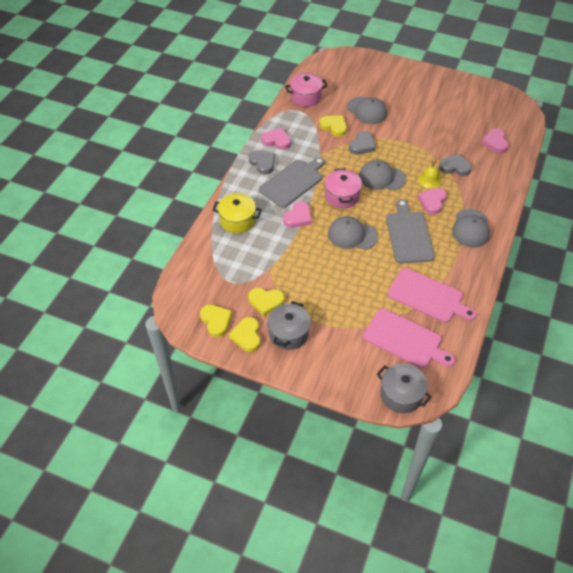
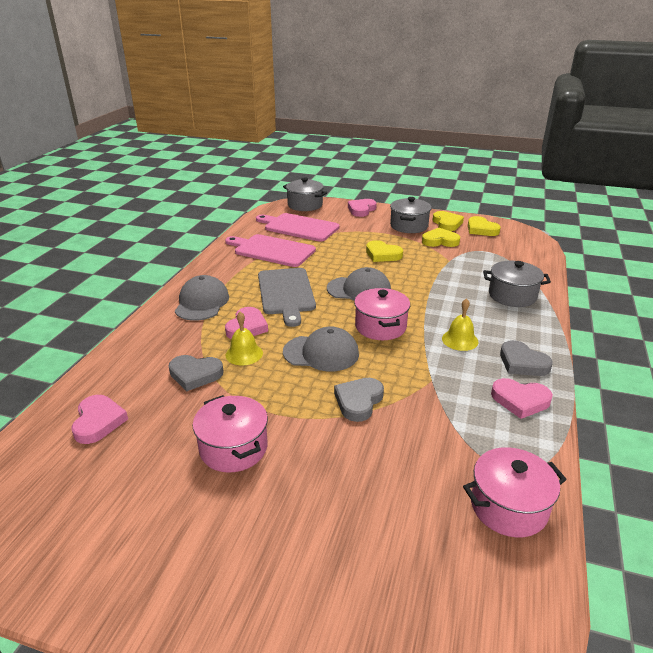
camera: 175 degrees right, 20 degrees down
yellow pot [213,193,262,234] -> grey pot [483,261,551,307]
grey cutting board [259,157,325,208] -> yellow bell [442,298,478,351]
pink heart [283,201,312,228] -> pink heart moved to [348,199,377,217]
yellow heart [319,116,347,137] -> yellow heart moved to [366,240,403,262]
grey cap [347,97,387,124] -> none
none -> pink pot [193,395,268,473]

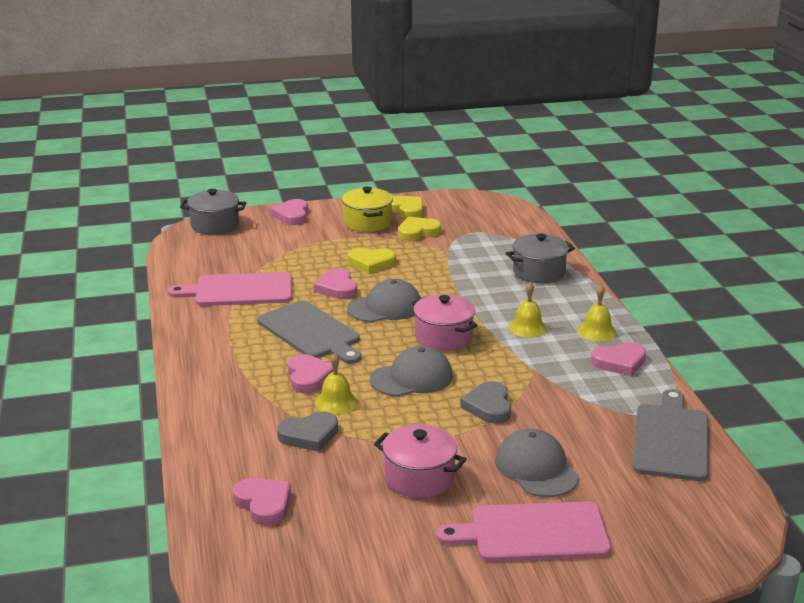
camera: 30 degrees left, 5 degrees down
grey cap [175,275,229,321] -> grey cap moved to [495,429,579,497]
pink cutting board [256,213,340,242] -> pink cutting board moved to [436,502,611,562]
grey pot [390,197,431,233] -> yellow pot [342,187,393,232]
pink pot [463,447,567,538] -> grey cutting board [632,389,709,481]
yellow heart [468,216,501,236] -> none
grey heart [500,340,553,376] -> yellow bell [578,285,617,341]
none -> pink heart [314,268,357,299]

